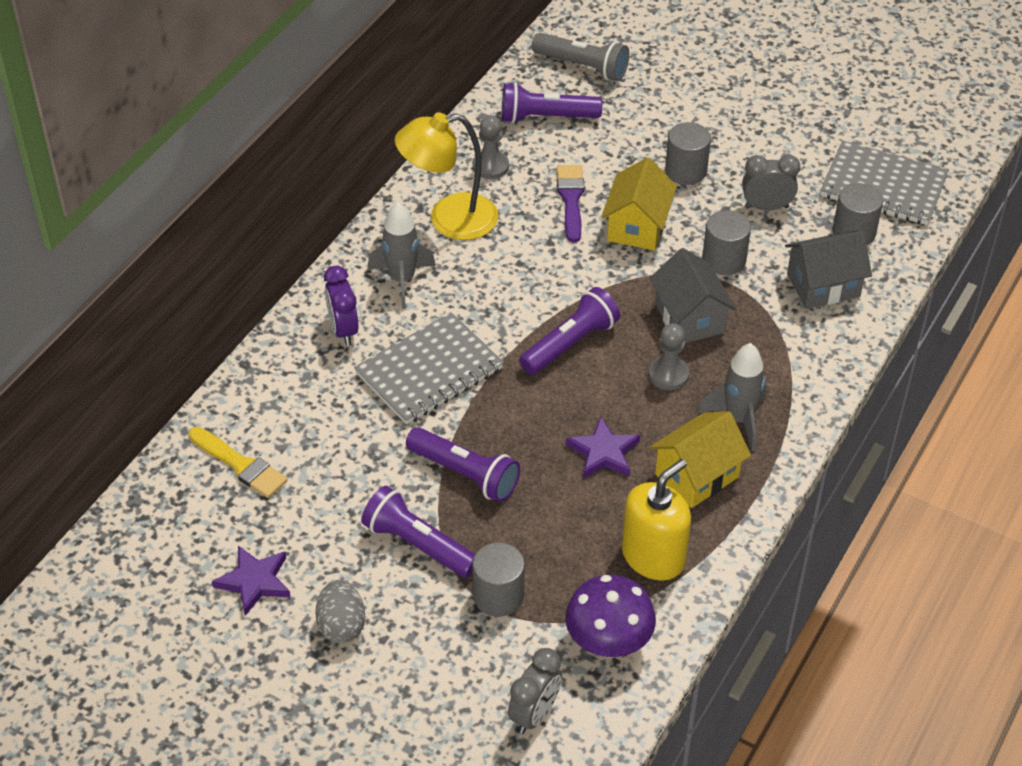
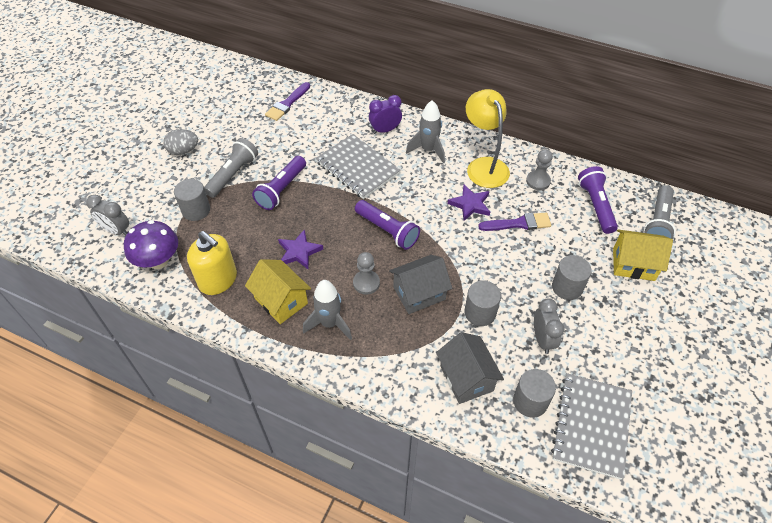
camera: 85 degrees right, 5 degrees up
yellow brush [189,427,288,498] -> purple brush [265,82,310,121]
purple star [212,546,291,616] -> purple star moved to [448,185,490,221]
purple flashlight [361,486,475,578] -> grey flashlight [204,138,258,198]
yellow house [601,158,677,250] -> yellow house moved to [613,229,673,281]

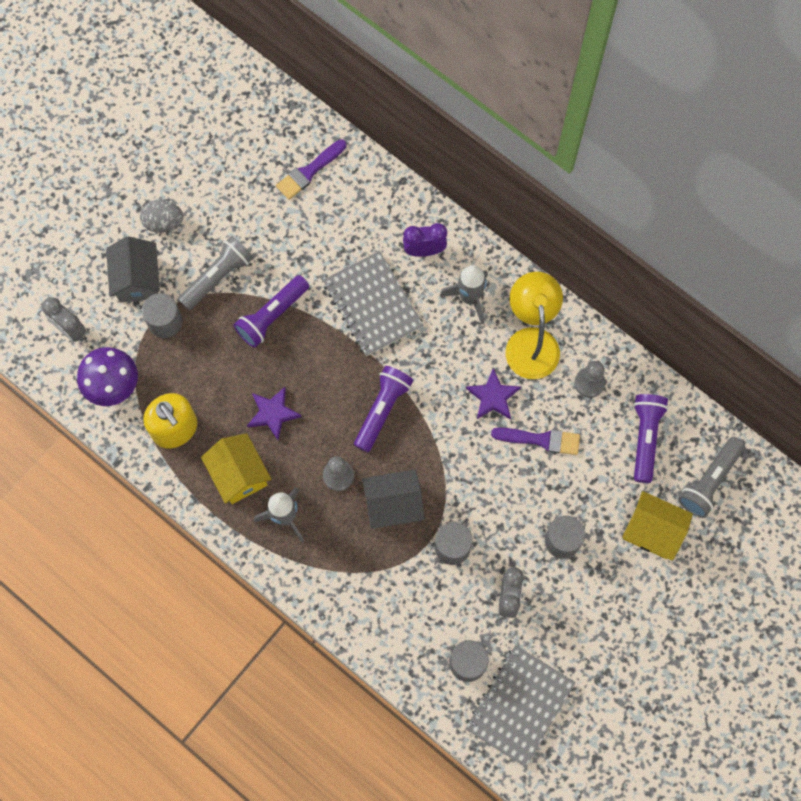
camera: 15 degrees right, 20 degrees up
purple flashlight [355,200,420,250] -> purple flashlight turned 120 degrees counterclockwise [354,366,413,452]
grey house [436,332,504,404] -> grey house moved to [106,236,160,303]

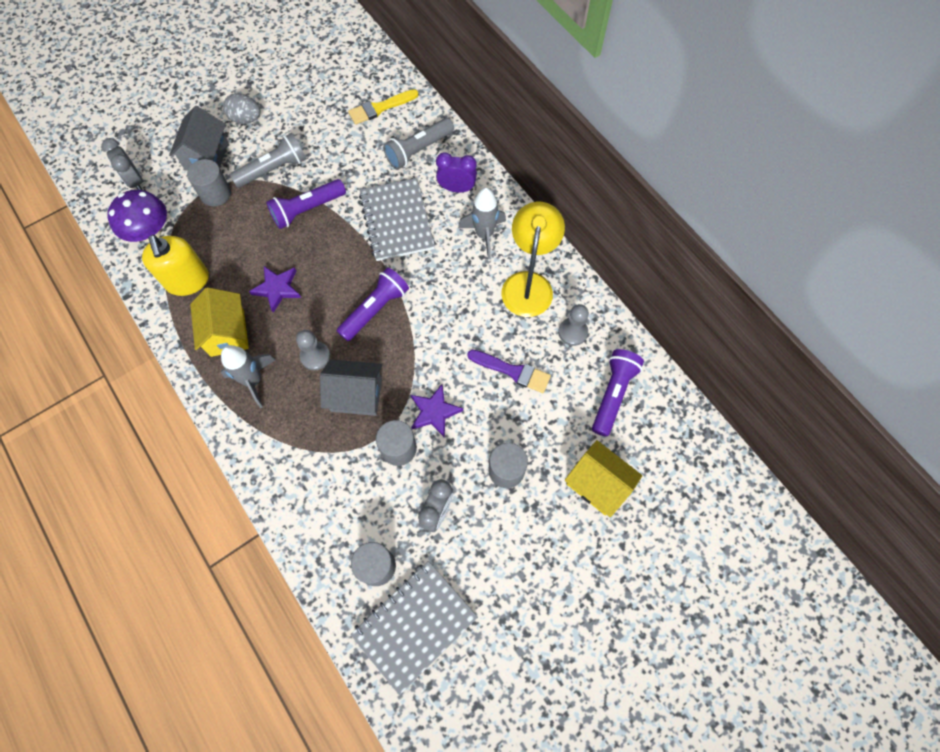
camera: 15 degrees right, 5 degrees down
purple brush [276,139,347,200] -> yellow brush [348,89,419,125]
purple star [466,368,521,419] -> purple star moved to [411,385,463,438]
grey flashlight [678,437,745,518] -> grey flashlight moved to [383,118,454,170]

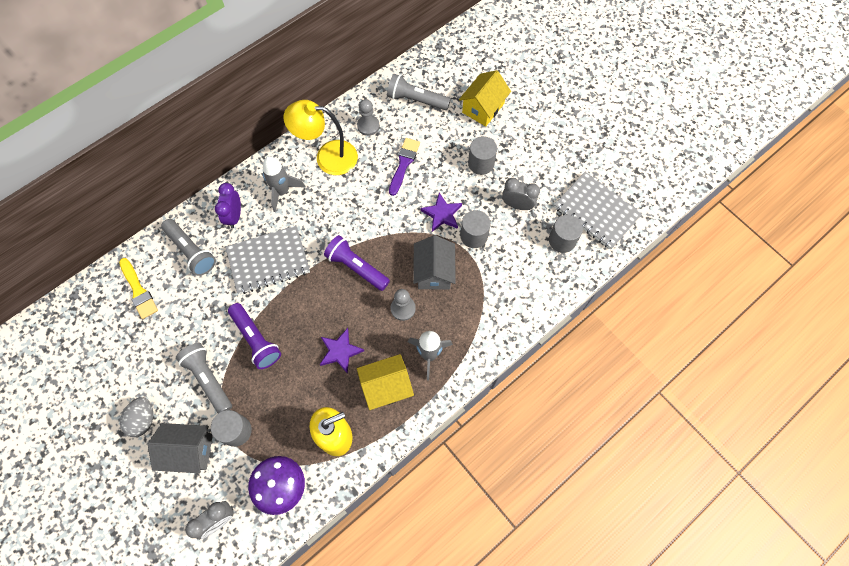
camera: 95 degrees left, 0 degrees up
purple flashlight [592,349,644,437] -> grey flashlight [387,74,451,110]

